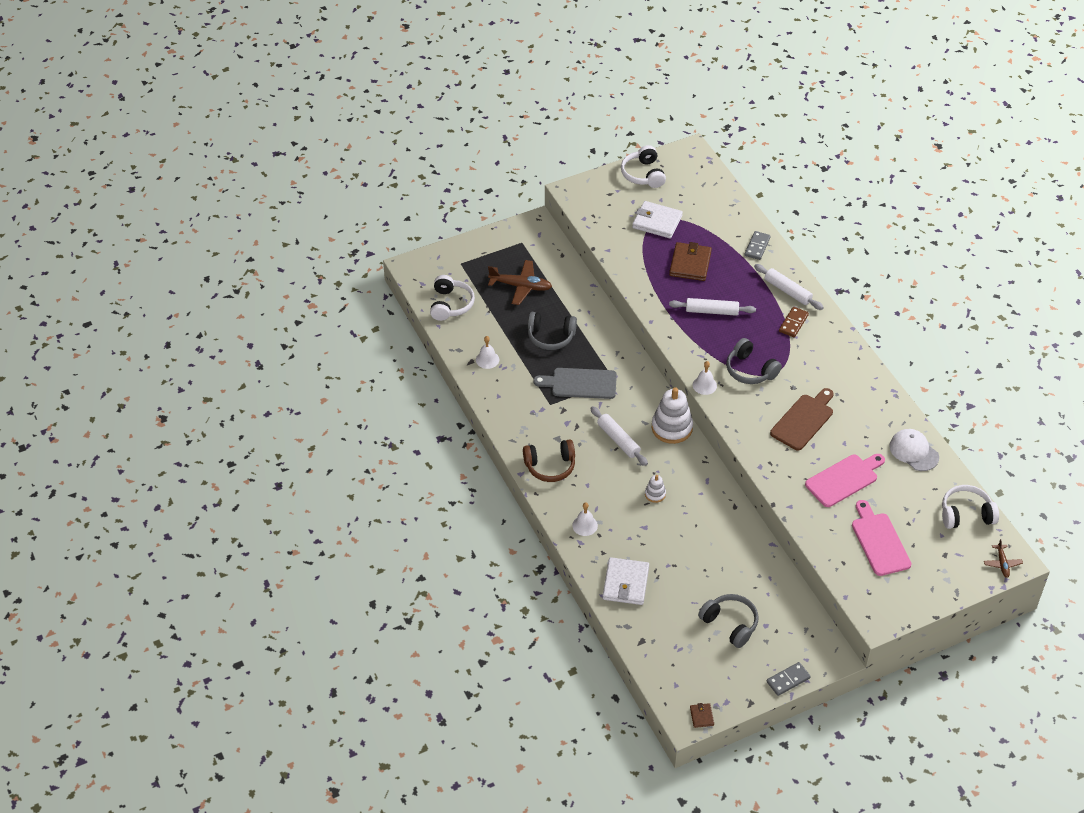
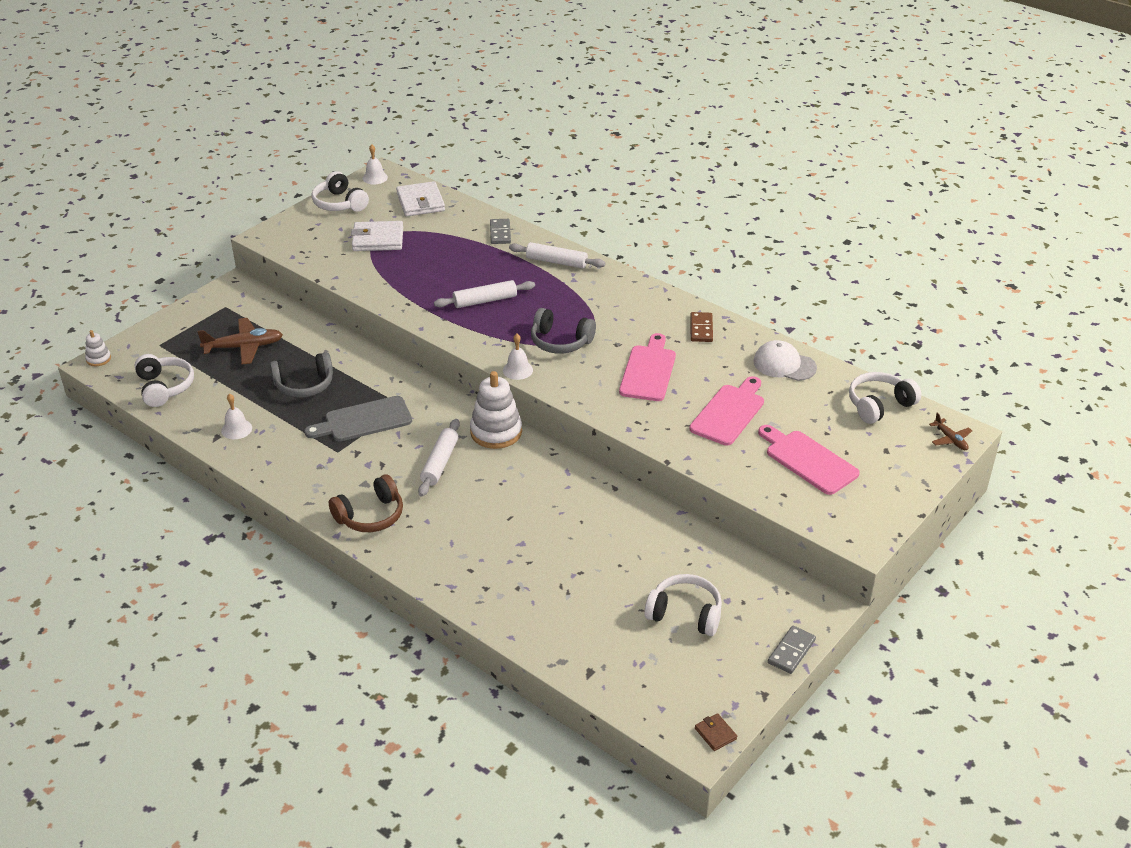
camera: 25 degrees left, 10 degrees down
white bell [572,502,598,536] -> white bell moved to [363,144,388,184]
white rolling pin [590,406,648,466] -> white rolling pin turned 75 degrees clockwise [418,419,460,497]
white wallet [603,557,649,605] -> white wallet moved to [396,181,445,216]
white stacking toy [645,475,666,503] -> white stacking toy moved to [85,330,111,366]
brown wallet [669,242,712,281] -> none
grey headphones [698,594,759,648] -> white headphones [644,574,722,636]
brown cutting board [770,388,834,451] -> pink cutting board [619,333,676,401]
brown domino [779,307,809,337] -> brown domino moved to [690,312,713,342]

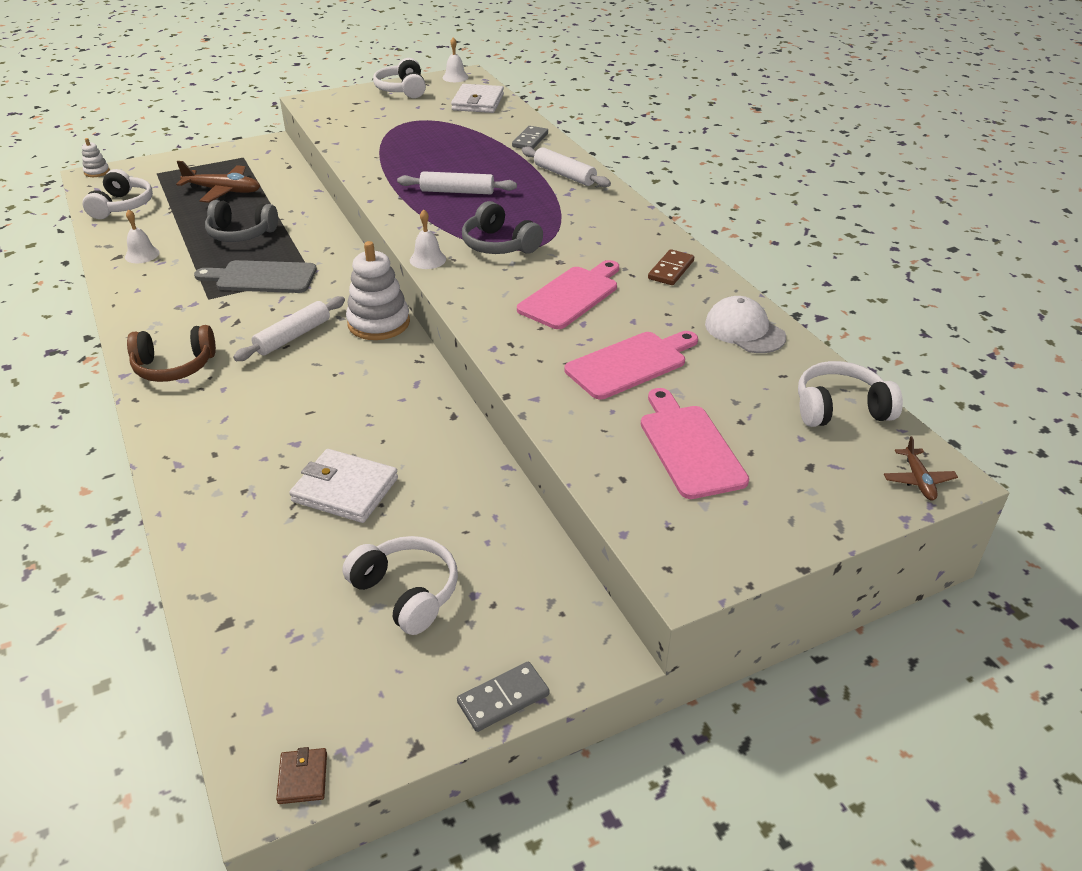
camera: 25 degrees right, 0 degrees up
white wallet [351,221,403,251] -> white wallet moved to [289,449,398,523]

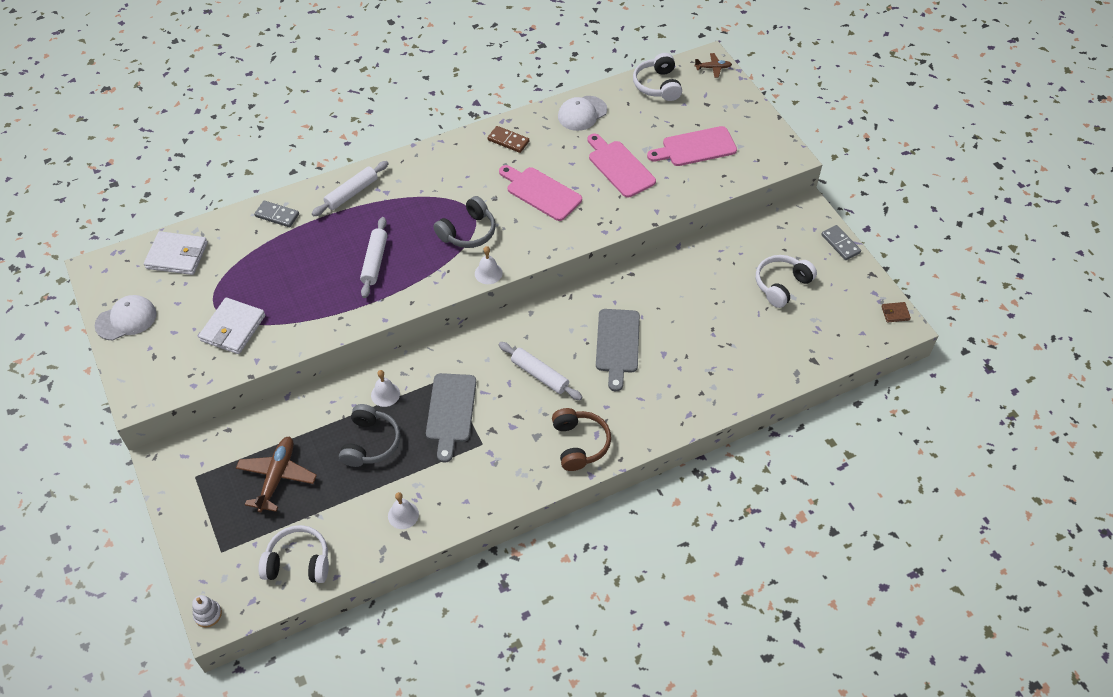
camera: 90 degrees left, 15 degrees up
white wallet [289,449,398,523] -> white wallet moved to [198,298,265,354]
white stacking toy [346,241,410,340] -> none
white headphones [373,58,426,98] -> white cap [95,295,157,341]
white bell [443,37,469,82] -> white bell moved to [371,370,400,407]
none -> grey cutting board [596,309,640,391]

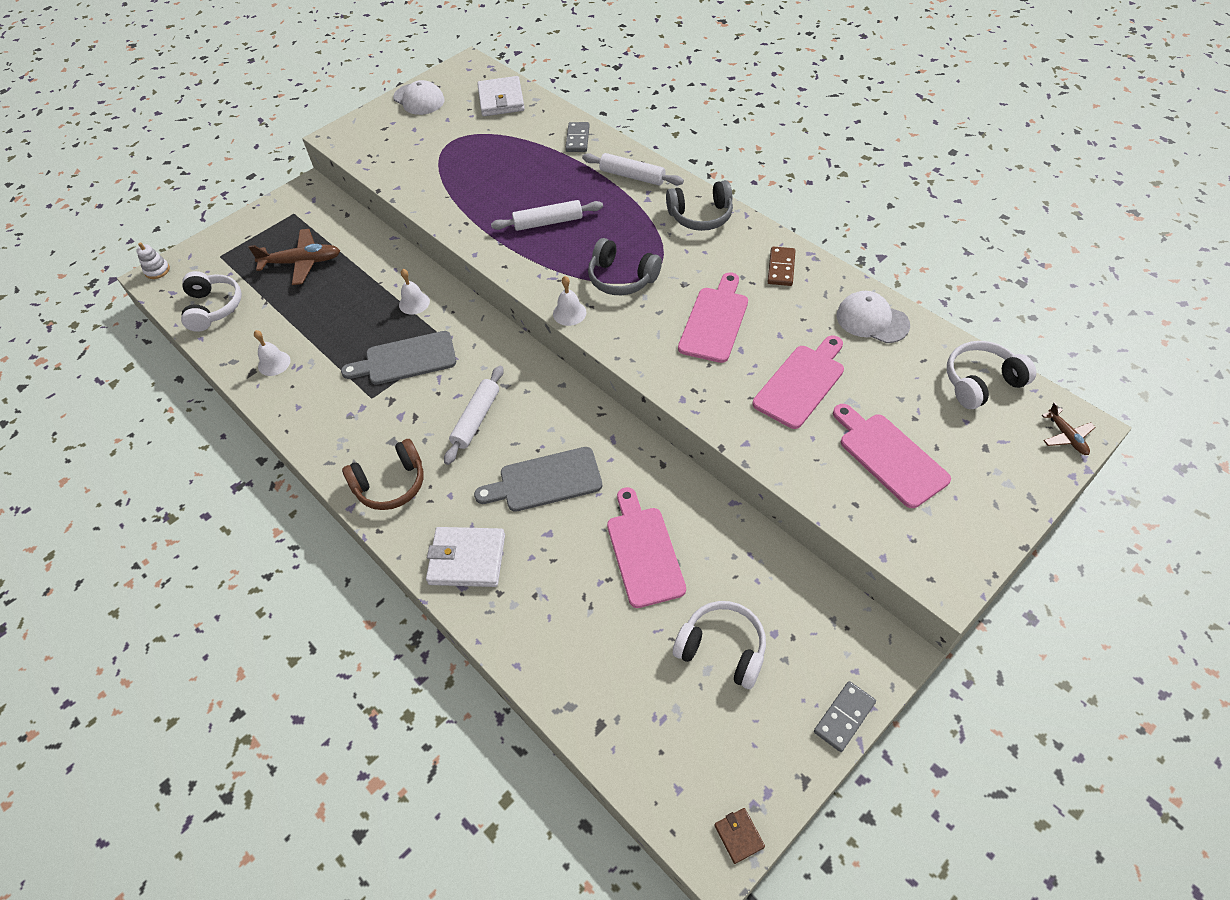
camera: 75 degrees right, 0 degrees up
white wallet [198,298,265,354] -> white wallet moved to [426,527,505,587]
grey headphones [339,404,400,467] -> grey headphones moved to [666,180,733,231]
none -> pink cutting board [607,487,686,608]

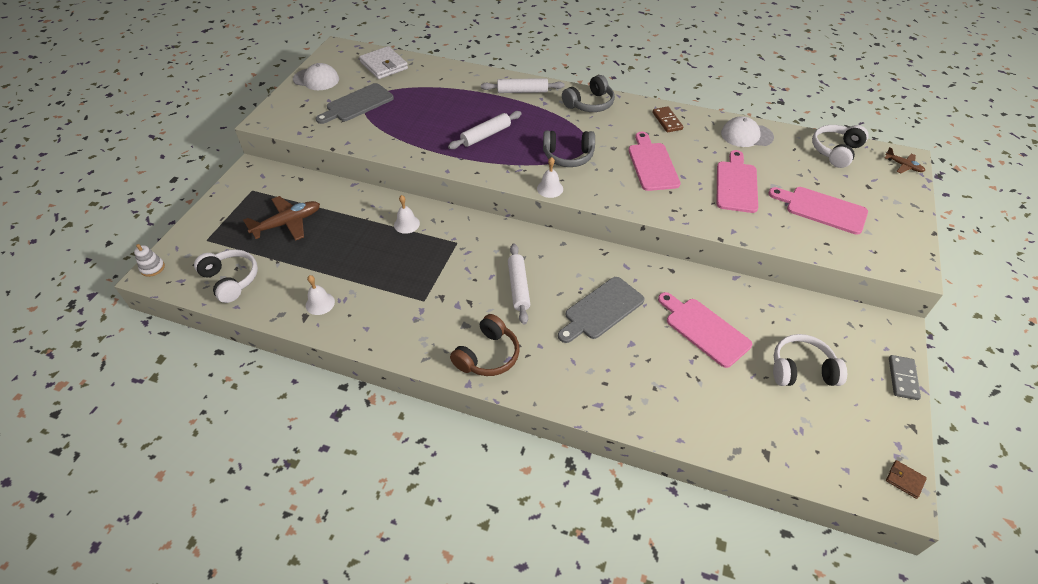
camera: 30 degrees left, 5 degrees down
grey cutting board [341,331,456,385] -> grey cutting board moved to [316,83,394,124]
white wallet [426,527,505,587] -> none
grey domino [565,122,590,152] -> none

